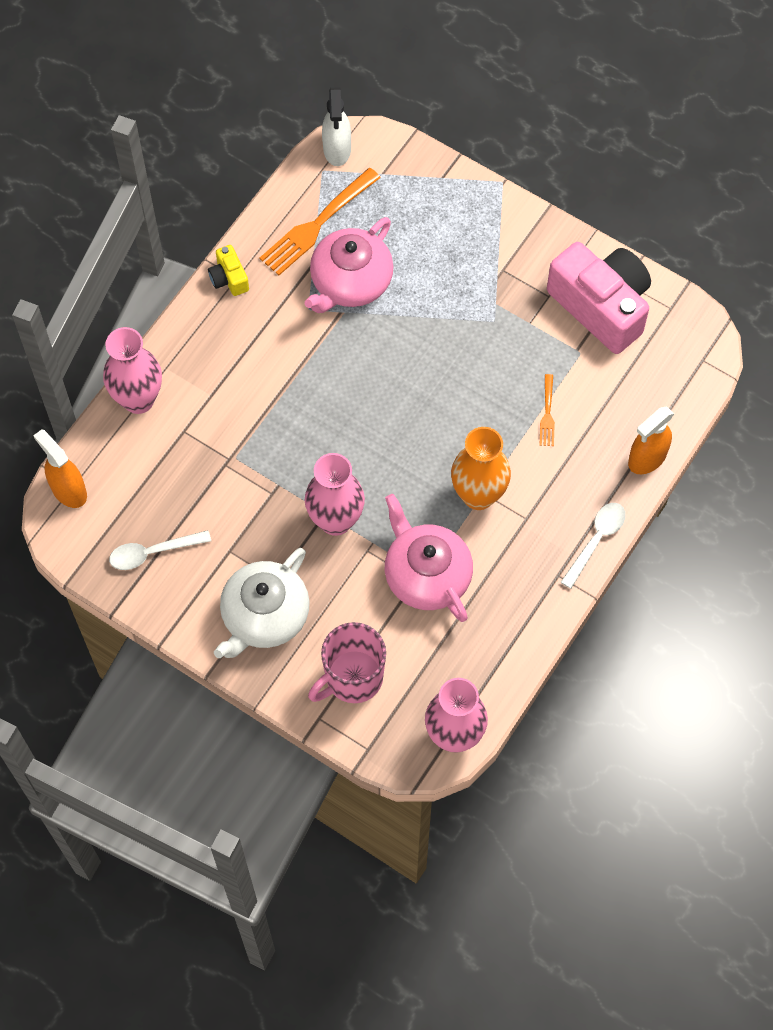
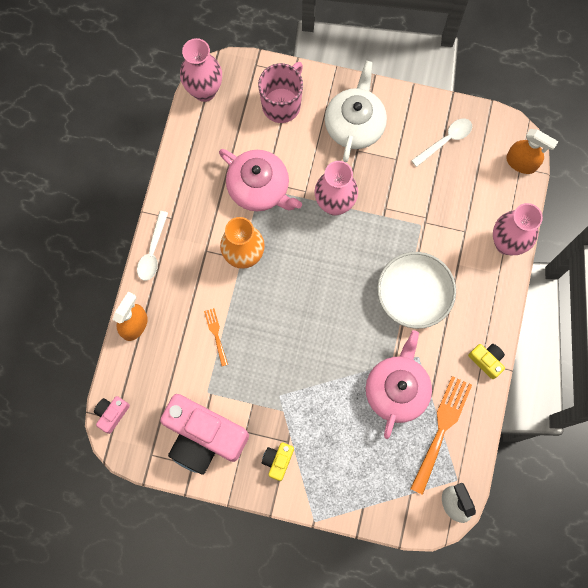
camera: 160 degrees right, 10 degrees up
none -> pink camera [94,396,130,434]
none -> yellow camera [262,442,294,481]
none -> white bowl [377,252,456,329]

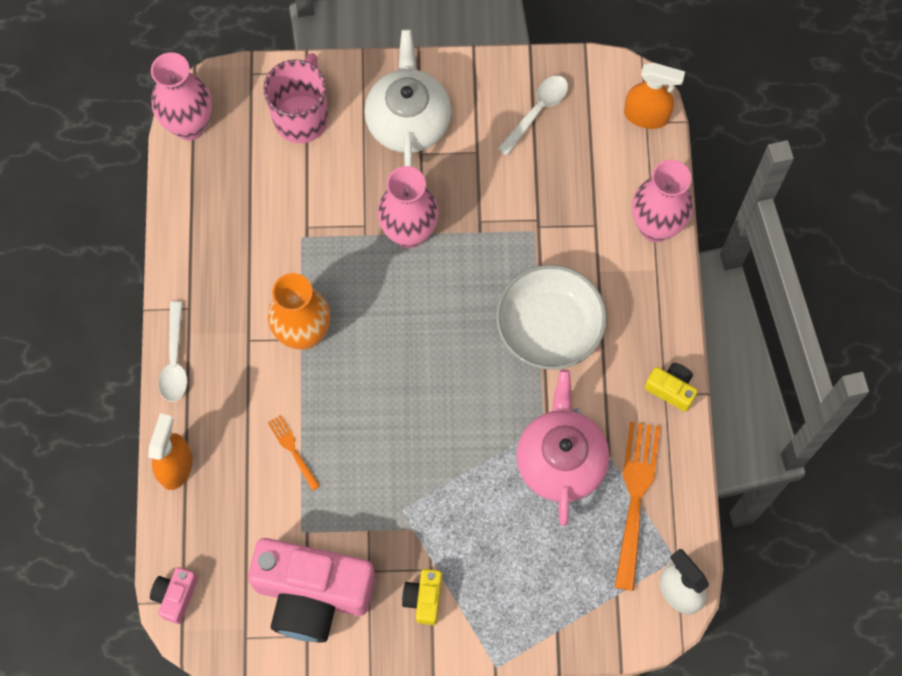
camera: 15 degrees left, 5 degrees down
pink teapot [219,149,302,211] -> none

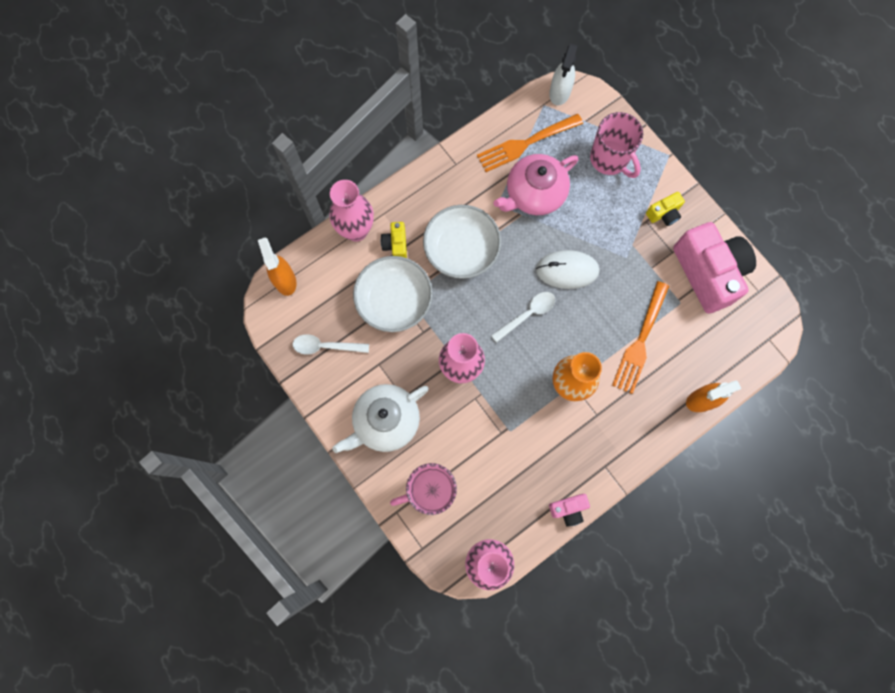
camera: 125 degrees left, 5 degrees up
pink camera [150,567,198,624] -> pink camera moved to [549,494,590,527]
white spoon [158,301,187,402] -> white spoon moved to [491,292,555,343]
orange fork [267,415,320,491] -> orange fork [612,281,669,394], size x2.00
yellow camera [644,363,698,412] -> yellow camera moved to [381,222,407,258]
none -> white bowl [353,256,433,332]
none -> white mouse [536,250,600,289]
none -> pink mug [590,112,643,178]

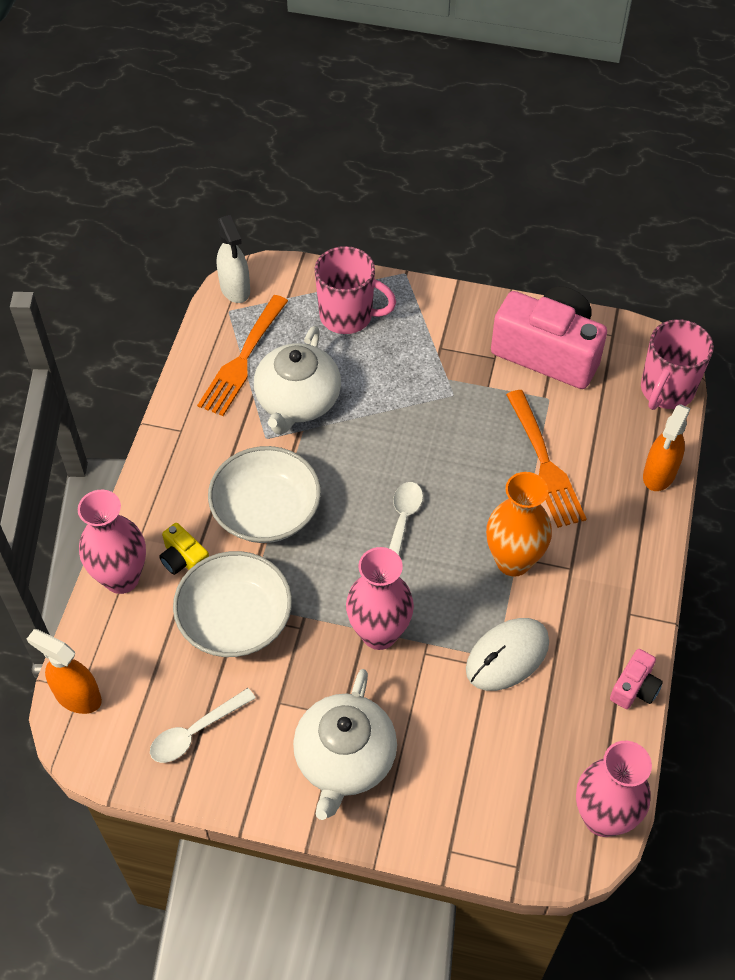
camera: 40 degrees left, 20 degrees down
pink mug [390,463,457,515] -> pink mug moved to [641,319,714,410]
pink teapot [493,154,578,215] -> white teapot [254,326,341,435]
white mouse [536,250,600,289] -> white mouse moved to [466,618,549,691]
yellow camera [646,192,685,226] -> none

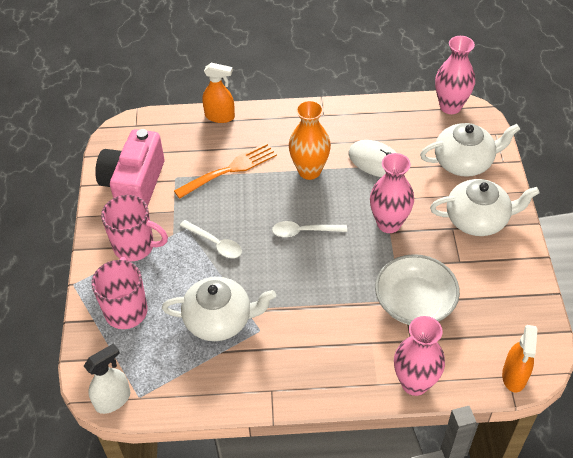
camera: 105 degrees left, 5 degrees down
white spoon [150,688,256,763] -> white spoon moved to [180,220,242,258]
yellow camera [159,523,209,575] -> none
orange fork [197,295,288,416] -> none
white bowl [208,446,321,543] -> none
pink camera [610,649,663,709] -> none
pink mug [641,319,714,410] -> pink mug moved to [101,195,168,262]
none -> white teapot [420,123,520,177]

